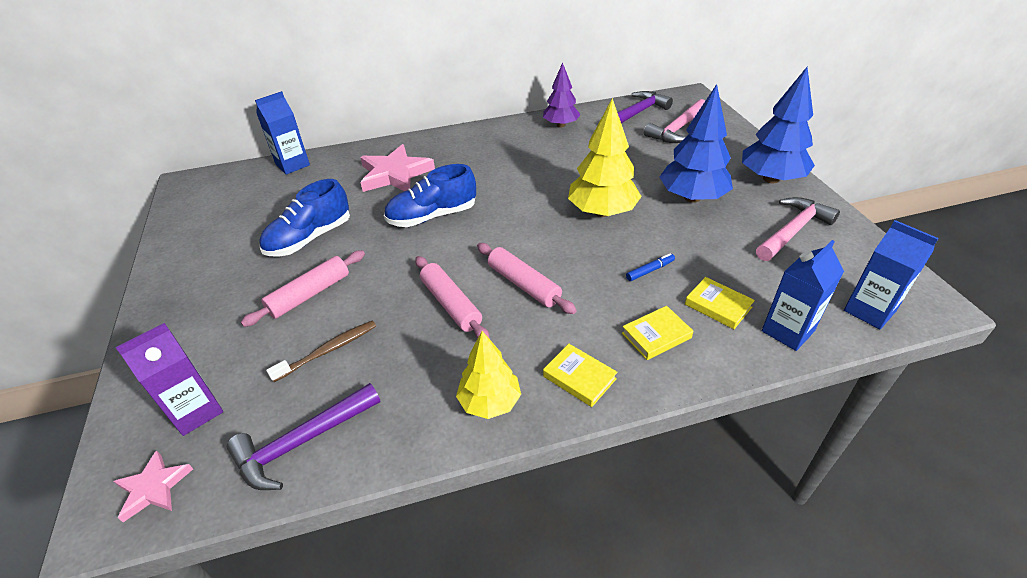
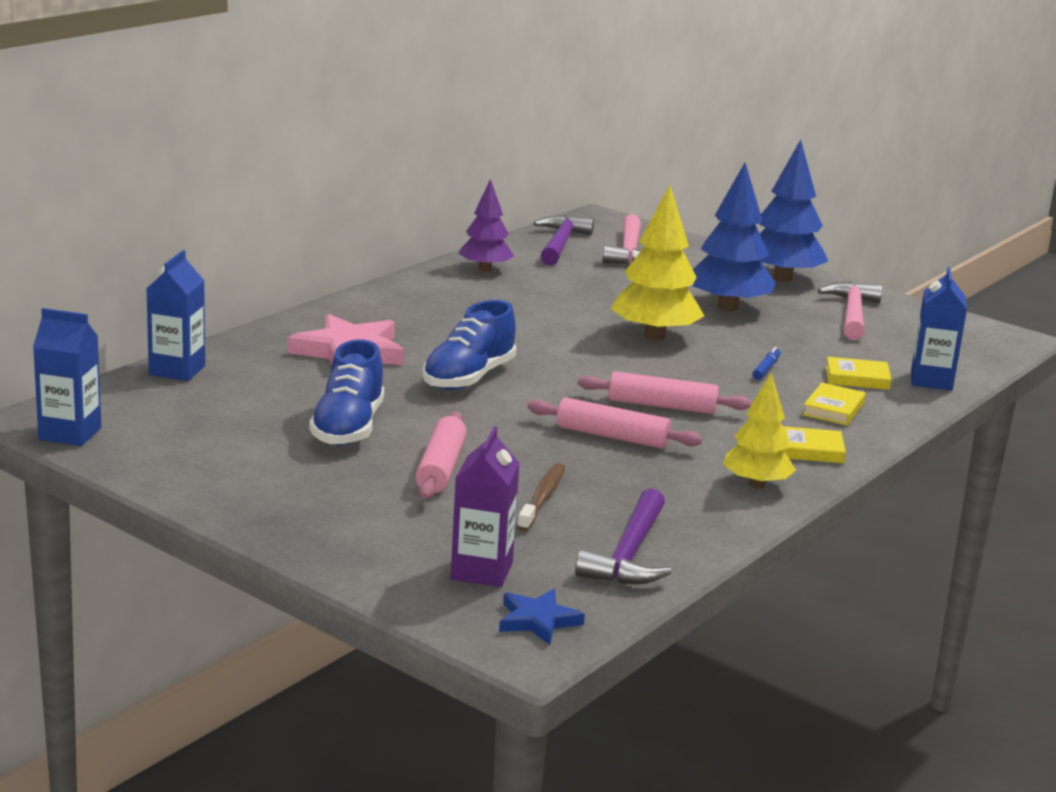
camera: 40 degrees left, 20 degrees down
pink star [114,450,193,522] -> blue star [499,589,585,645]
blue carton [844,220,939,329] -> blue carton moved to [33,308,101,446]

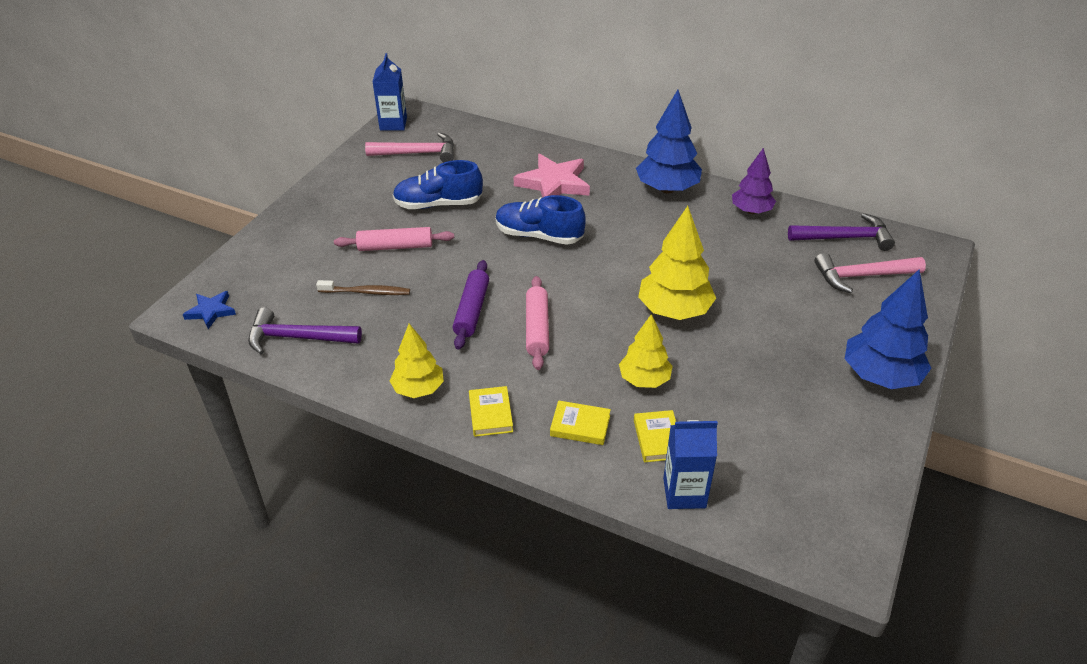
camera: 80 degrees right, 20 degrees up
blue carton [147,250,205,381] -> none
purple carton [451,426,520,587] -> none
pink rolling pin [528,398,702,449] -> purple rolling pin [453,260,489,350]
blue tree [692,163,775,311] -> blue tree moved to [636,90,702,193]
blue marker [752,347,781,380] -> yellow tree [619,314,673,388]
pink hammer [817,281,883,340] -> pink hammer moved to [365,132,454,162]

